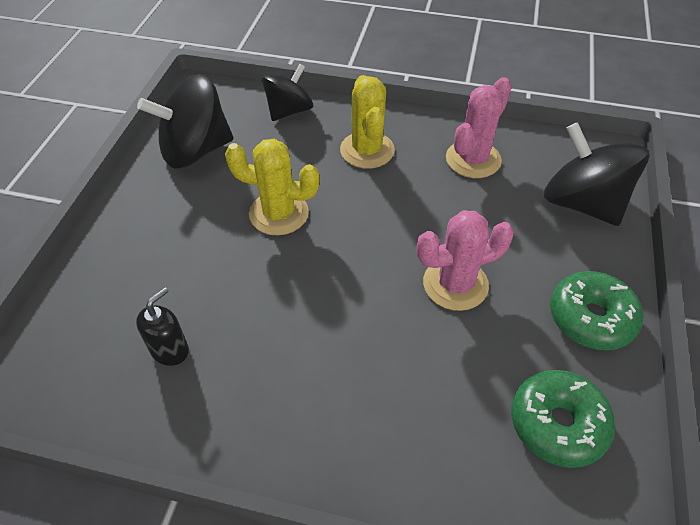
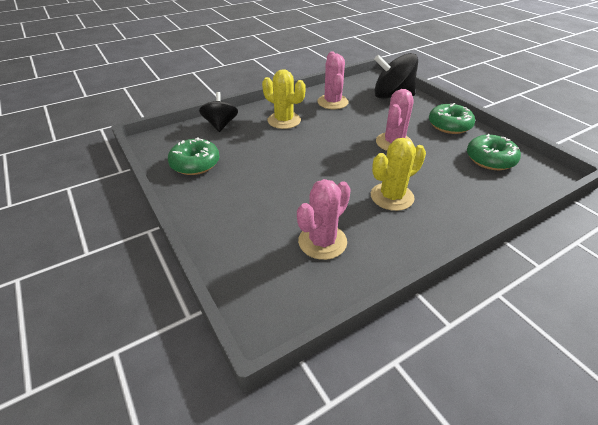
camera: 45 degrees left, 10 degrees down
black soap dispenser [136,287,189,366] -> pink cactus [297,179,351,260]
black spinning top [137,74,233,169] -> green donut [168,137,219,175]
yellow cactus [225,139,320,235] -> yellow cactus moved to [371,138,426,211]

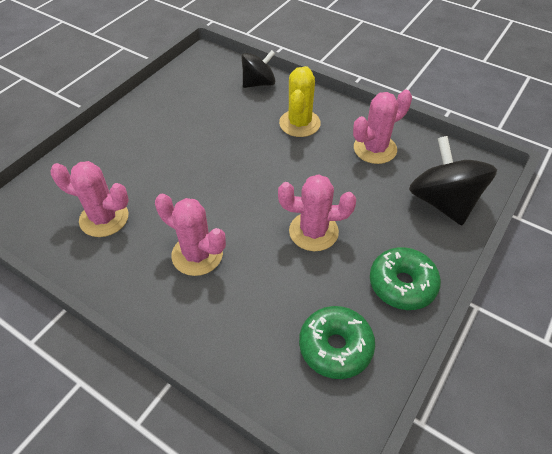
camera: 65 degrees right, 10 degrees up
green donut [168,137,219,175] -> none
yellow cactus [371,138,426,211] -> pink cactus [155,194,226,276]

